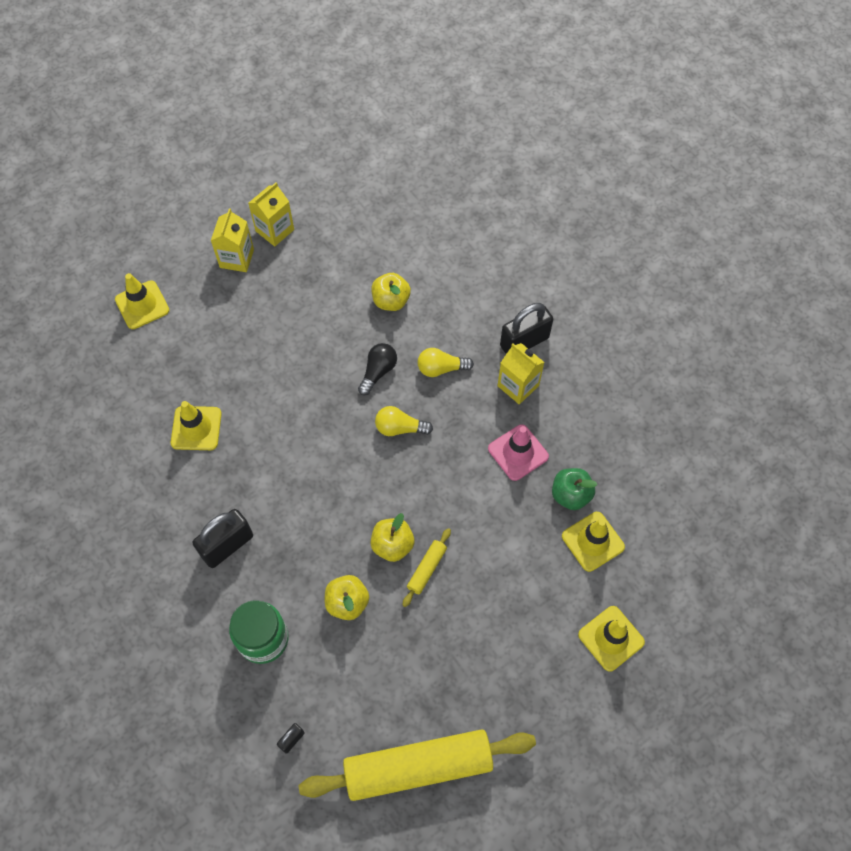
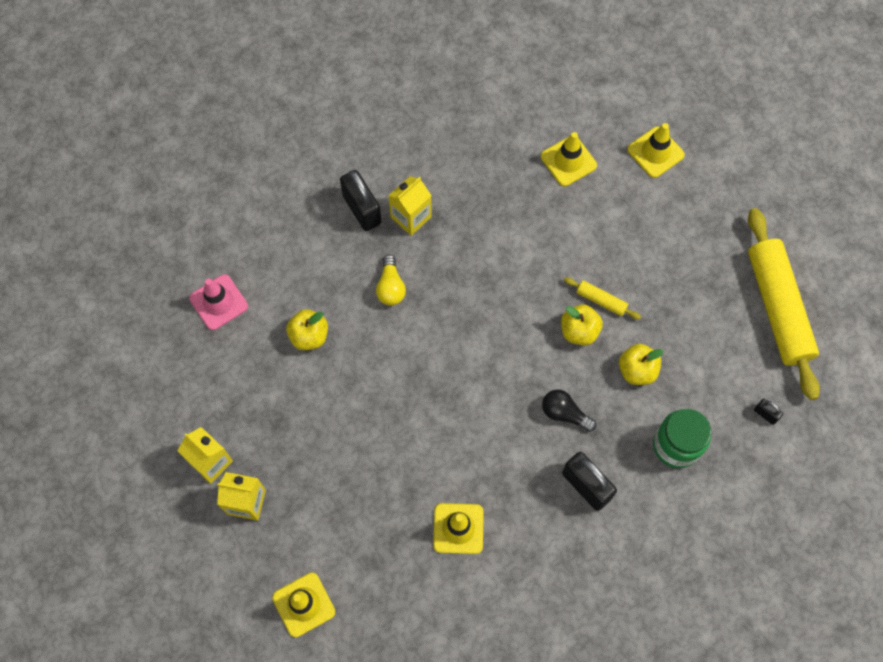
camera: 90 degrees left, 5 degrees up
black light bulb [358,343,397,395] -> black light bulb moved to [542,389,596,432]
yellow light bulb [375,406,433,436] -> none
pink traffic cone [488,424,549,481] -> pink traffic cone moved to [189,274,248,330]
green apple [552,468,598,510] -> none

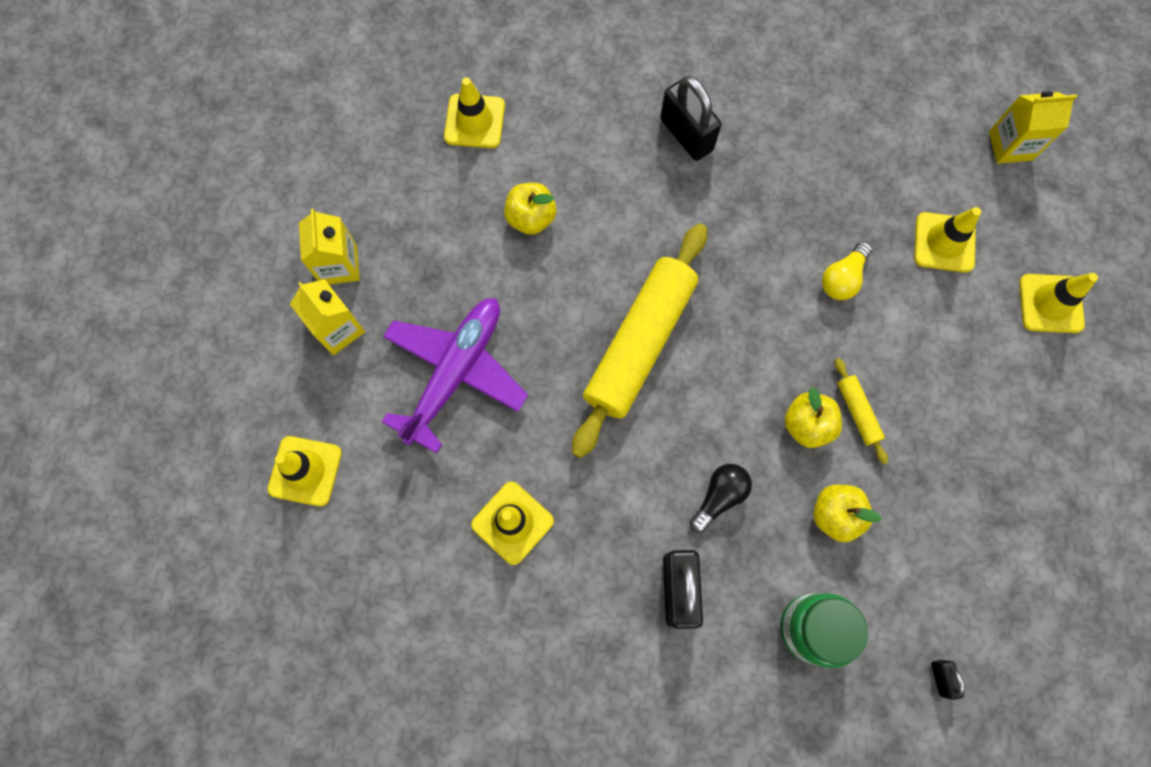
camera: 40 degrees right, 5 degrees up
pink traffic cone [189,274,248,330] -> yellow traffic cone [444,77,505,148]
black padlock [340,170,381,231] -> black padlock turned 45 degrees counterclockwise [660,76,721,161]
yellow light bulb [376,254,406,306] -> yellow light bulb moved to [822,241,872,300]
yellow carton [388,176,432,236] -> yellow carton moved to [989,91,1077,164]
black light bulb [542,389,596,432] -> black light bulb turned 60 degrees clockwise [690,464,752,533]
yellow rolling pin [748,208,820,400] -> yellow rolling pin moved to [572,224,707,458]
none -> purple plane [382,298,528,453]

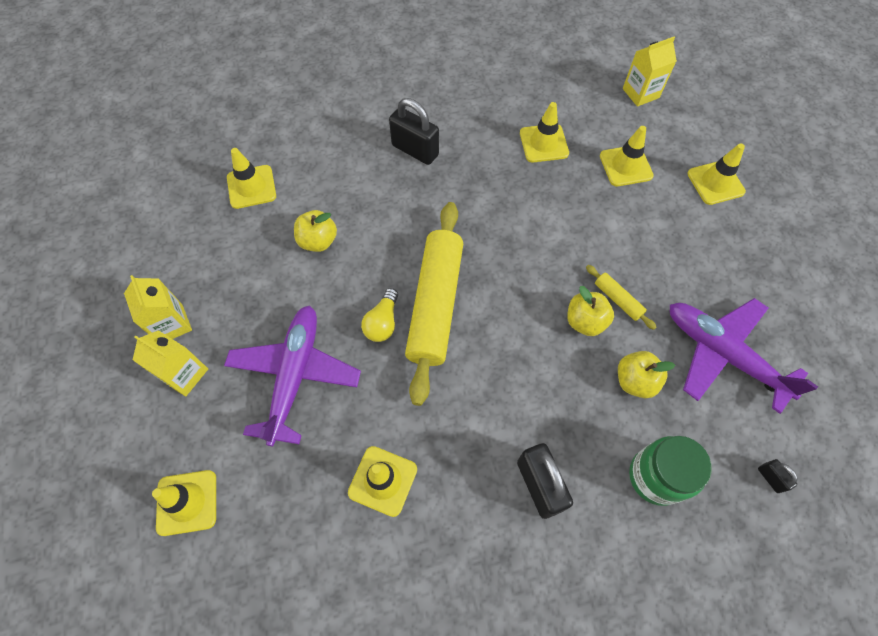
camera: 20 degrees left, 10 degrees down
black light bulb [690,464,752,533] -> none
yellow light bulb [822,241,872,300] -> yellow light bulb moved to [361,288,398,342]
none -> yellow traffic cone [520,102,569,162]
none -> purple plane [670,298,818,414]

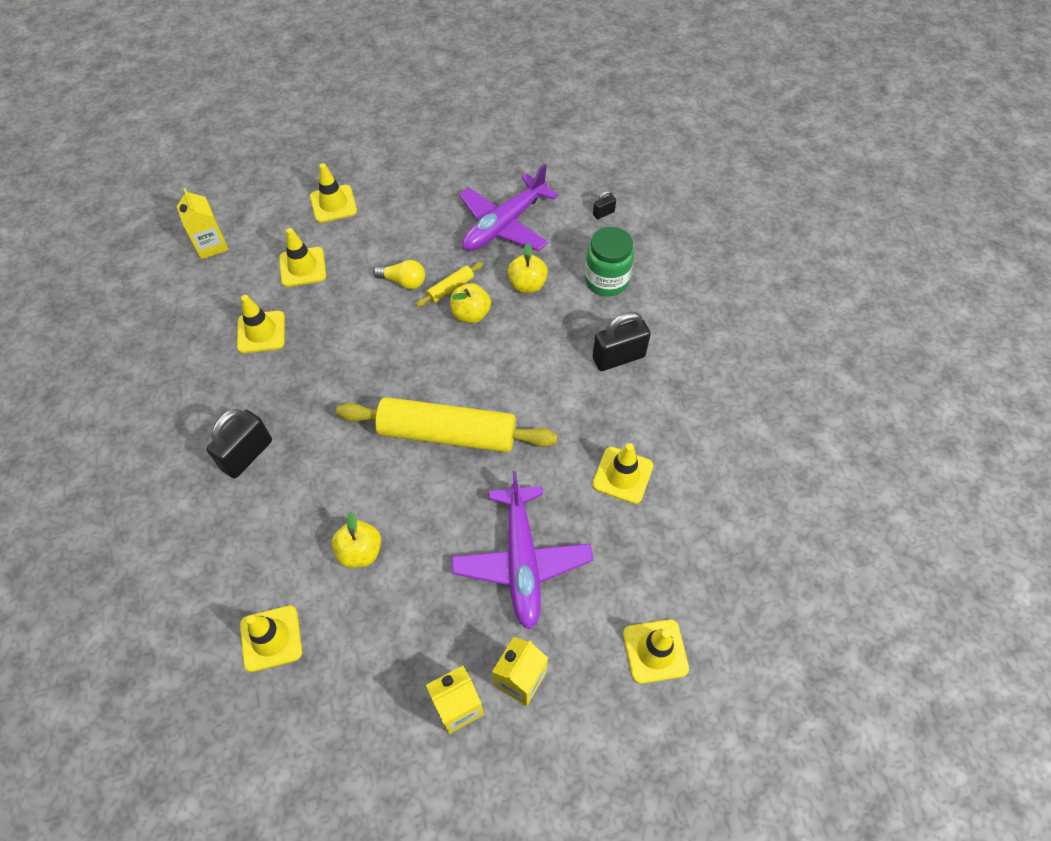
camera: 90 degrees left, 5 degrees down
purple plane [224,305,361,447] -> purple plane turned 105 degrees counterclockwise [452,471,593,630]
yellow light bulb [361,288,398,342] -> yellow light bulb moved to [373,260,425,289]

